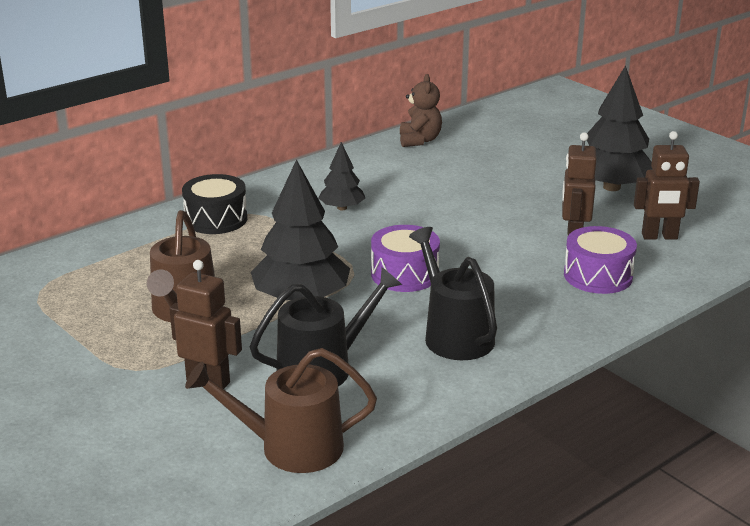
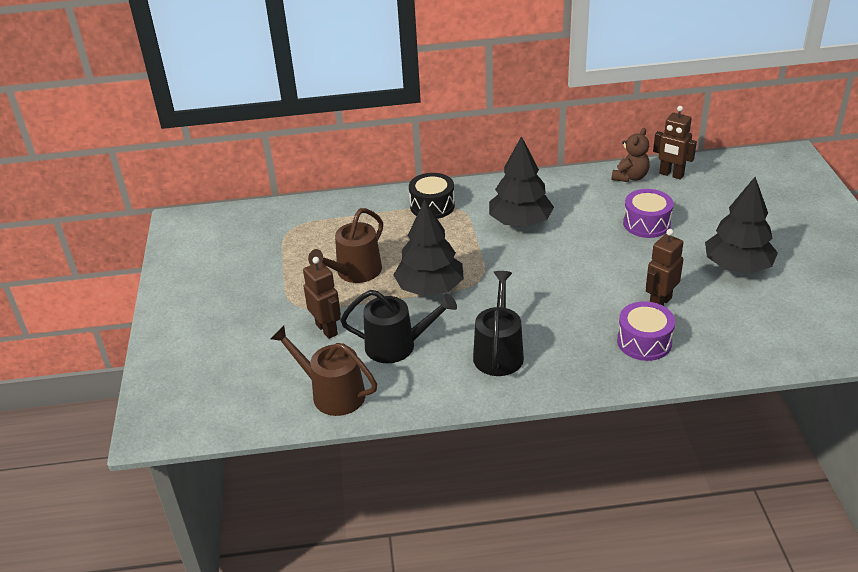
camera: 35 degrees right, 10 degrees up
black tree [319,142,365,210] -> black tree [489,136,554,227], size x1.84
purple drum [371,225,440,292] -> purple drum moved to [623,189,673,238]
brown robot [634,131,700,240] -> brown robot moved to [653,106,697,180]

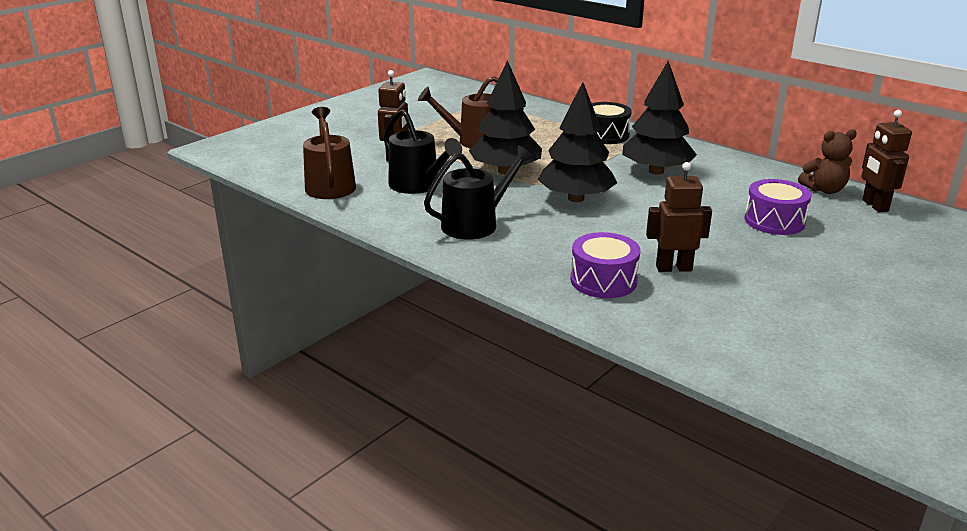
camera: 45 degrees right, 10 degrees down
black tree [705,177,778,274] -> black tree moved to [538,82,617,202]

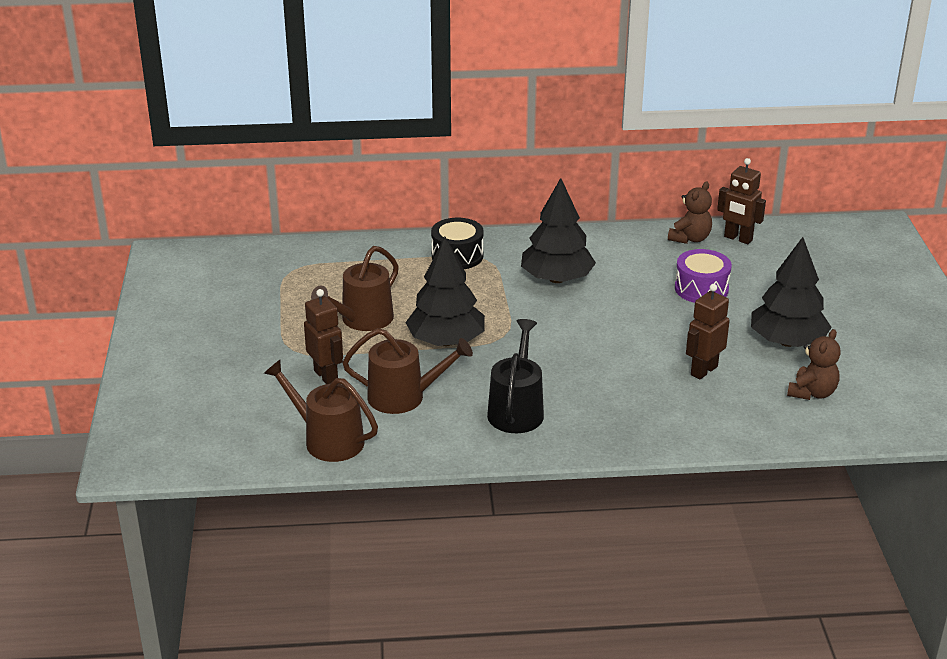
camera: 45 degrees left, 5 degrees up
black watering can [384,109,462,194] -> brown watering can [342,328,473,414]
black tree [538,82,617,202] -> black tree moved to [751,237,832,347]
purple drum [571,232,641,298] -> none
none -> brown teddy bear [787,329,841,400]

